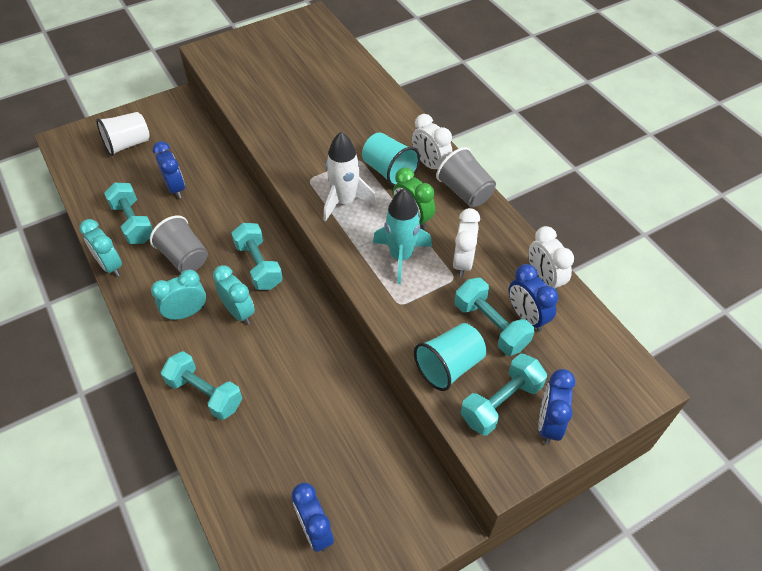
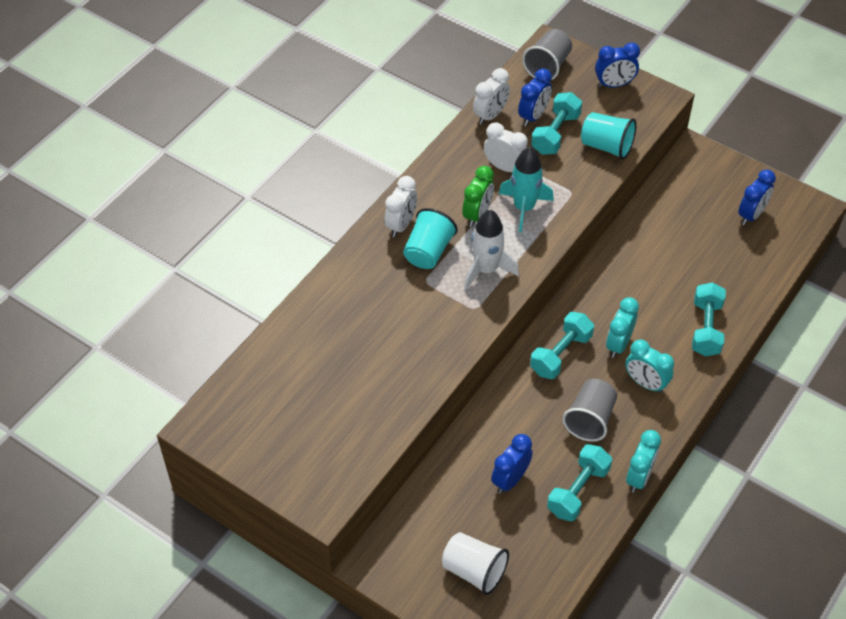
camera: 115 degrees left, 0 degrees up
grey cup [436,147,496,207] -> grey cup moved to [522,29,572,80]
white clock [453,208,480,277] -> white clock turned 45 degrees clockwise [484,122,528,172]
turquoise dumbbell [460,354,547,436] -> none

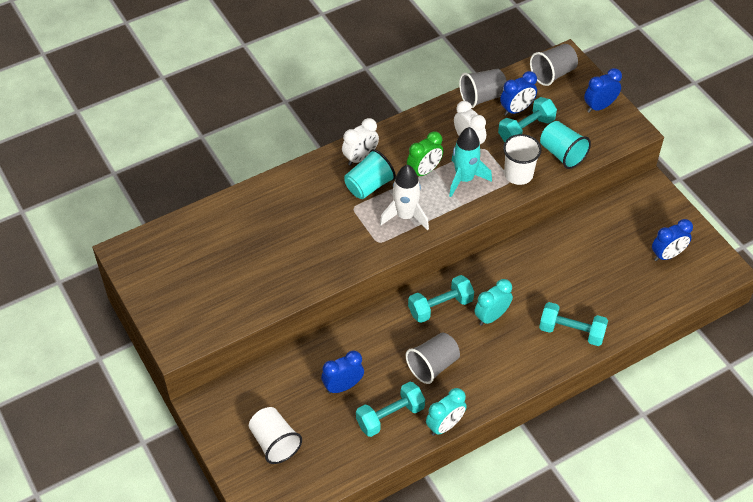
camera: 25 degrees right, 0 degrees up
white clock [473,68,510,125] -> grey cup [459,69,507,108]
blue clock [595,42,640,87] -> blue clock turned 135 degrees clockwise [584,68,622,113]
turquoise clock [626,339,674,393] -> none
turquoise dumbbell [692,282,726,356] -> turquoise dumbbell turned 75 degrees clockwise [539,302,608,346]
none -> white cup [503,134,542,185]

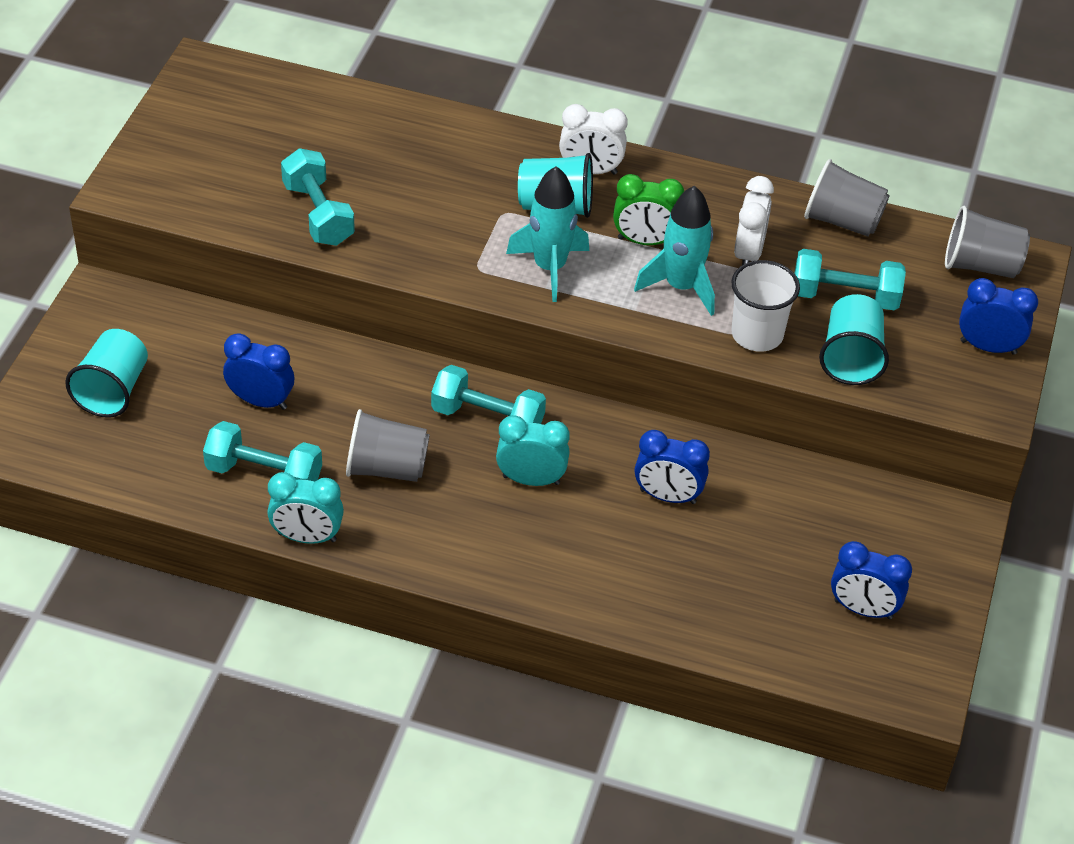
camera: 45 degrees right, 5 degrees down
white cup [249,407,302,464] -> turquoise cup [65,329,148,418]
white rocket [380,165,429,230] -> turquoise rocket [506,166,589,302]
blue clock [500,71,537,116] -> blue clock moved to [635,430,710,504]
turquoise dumbbell [539,302,608,346] -> turquoise dumbbell moved to [281,148,355,246]

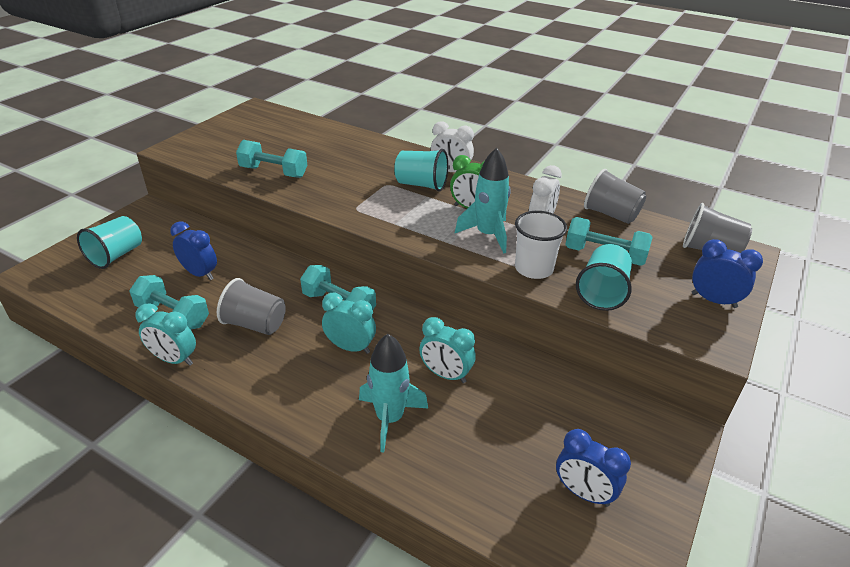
camera: 15 degrees right, 10 degrees down
turquoise dumbbell [281,148,355,246] -> turquoise dumbbell turned 60 degrees counterclockwise [236,140,307,178]
turquoise rocket [506,166,589,302] -> turquoise rocket moved to [359,334,428,453]
blue clock [635,430,710,504] -> turquoise clock [419,317,476,383]

